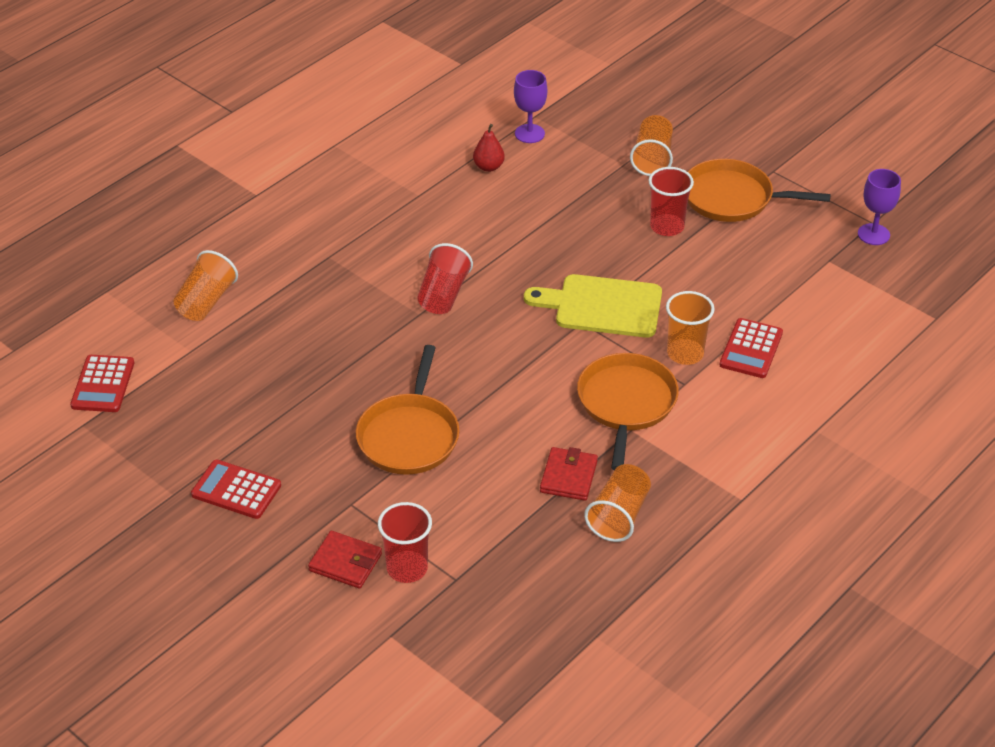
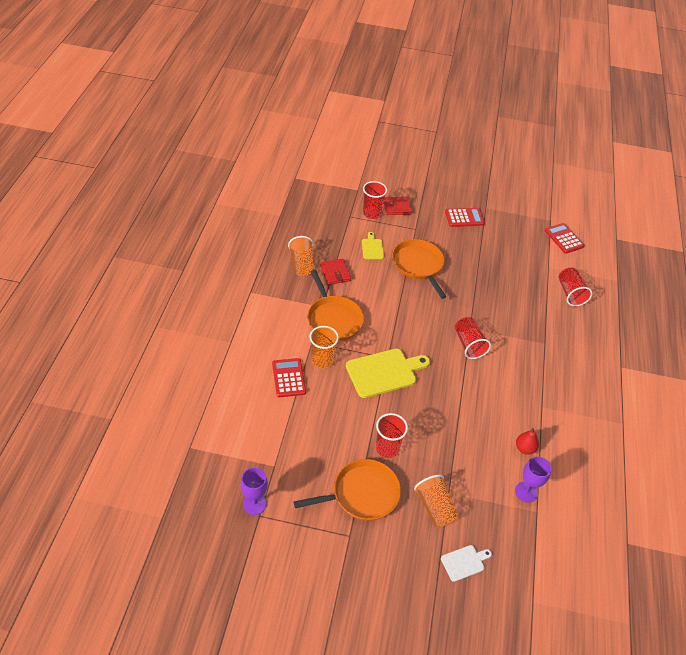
camera: 145 degrees right, 5 degrees up
orange cup [173,250,238,321] -> red cup [558,267,592,306]
none -> yellow cutting board [362,232,384,259]
none -> white cutting board [441,545,492,582]

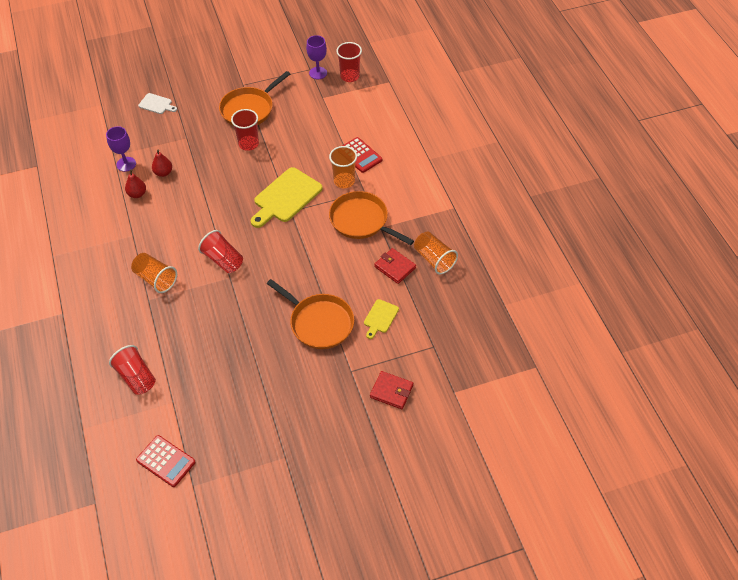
camera: 155 degrees right, 5 degrees up
yellow cutting board [362,232,384,259] -> yellow cutting board turned 60 degrees clockwise [364,299,399,339]
red cup [363,181,387,219] -> red cup moved to [336,42,362,82]
red wallet [383,197,412,215] -> red wallet turned 60 degrees clockwise [370,371,413,409]
orange cup [414,475,458,527] -> orange cup moved to [131,253,177,293]
white cutting board [441,545,492,582] -> white cutting board turned 105 degrees counterclockwise [138,93,177,114]
red calculator [445,208,485,227] -> none
none -> red pear [152,149,172,177]

